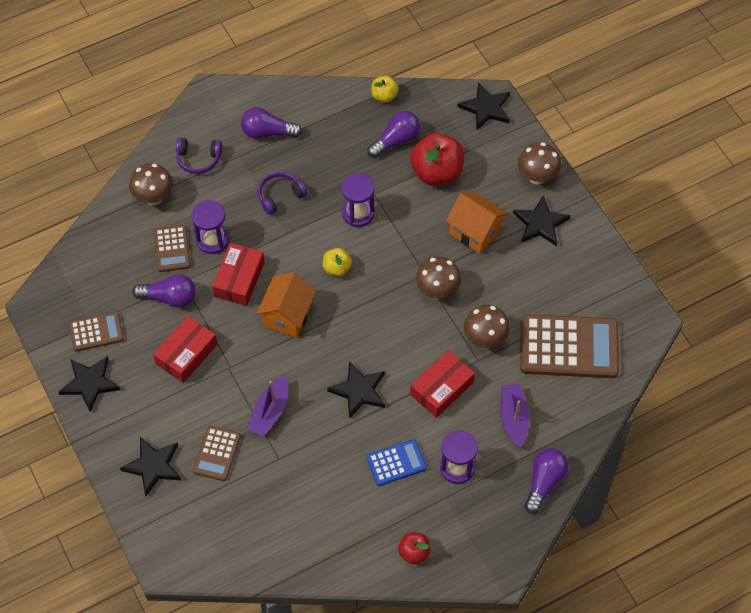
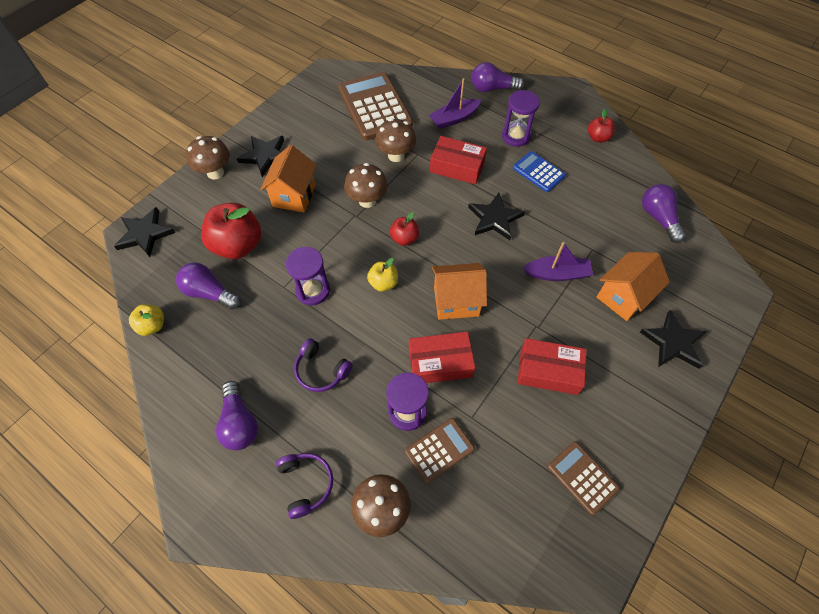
camera: 115 degrees left, 0 degrees up
black star [59,356,120,412] -> none
purple light bulb [133,274,196,308] -> purple light bulb moved to [642,184,686,243]
brown calculator [193,426,241,481] -> orange house [597,252,670,321]
none -> red apple [390,212,419,246]

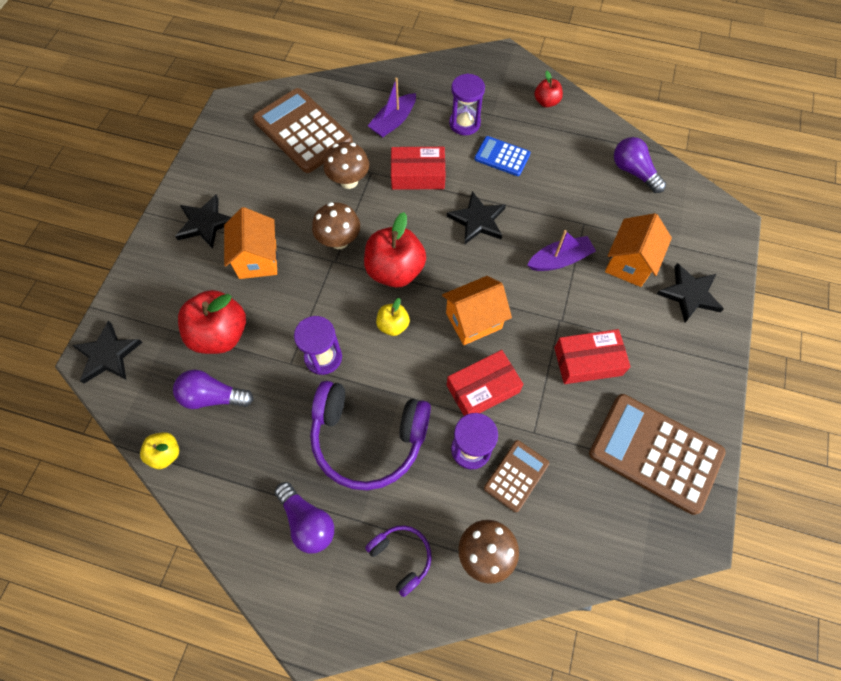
camera: 20 degrees left, 5 degrees up
brown mushroom [186,136,230,180] -> none
purple headphones [294,338,353,392] -> purple headphones [310,381,431,490], size x2.00
red apple [390,212,419,246] -> red apple [364,212,426,288], size x1.91
purple light bulb [471,62,524,92] -> none
brown calculator [548,441,620,515] -> brown calculator [589,394,726,515], size x1.90

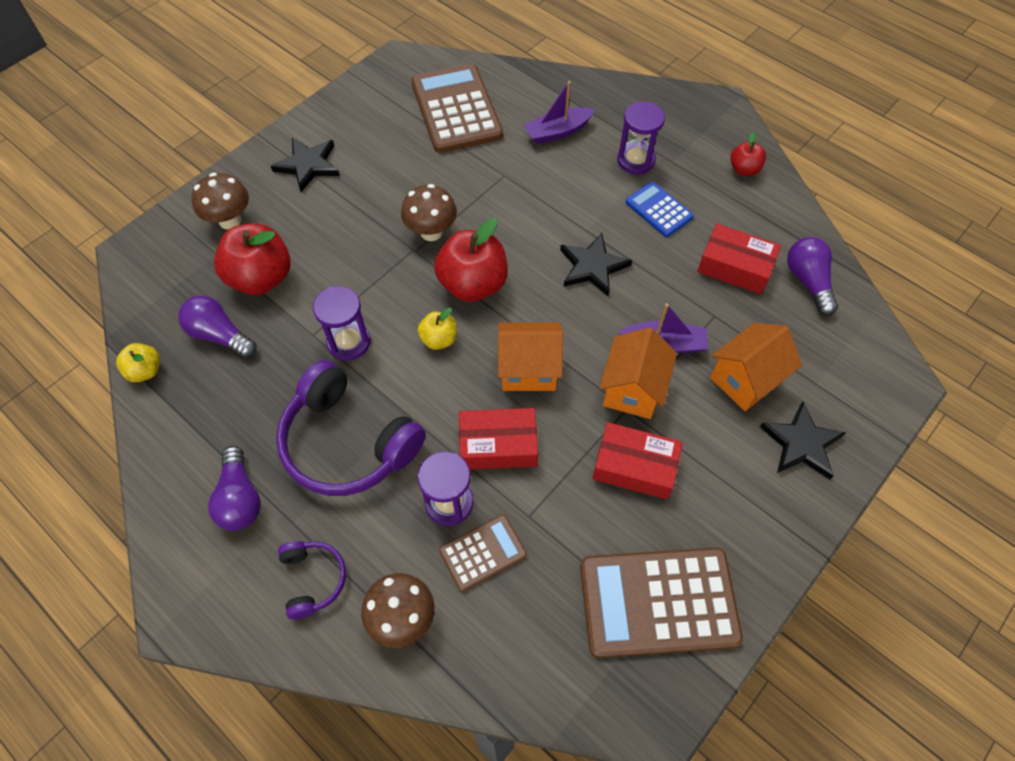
camera: 25 degrees right, 5 degrees down
black star [72,321,143,384] -> none
orange house [224,207,278,279] -> orange house moved to [599,328,677,419]
brown mushroom [323,142,369,189] -> brown mushroom moved to [192,173,249,229]
red box [391,147,446,190] -> red box moved to [697,223,781,294]
brown calculator [589,394,726,515] -> brown calculator turned 60 degrees counterclockwise [580,547,743,658]

